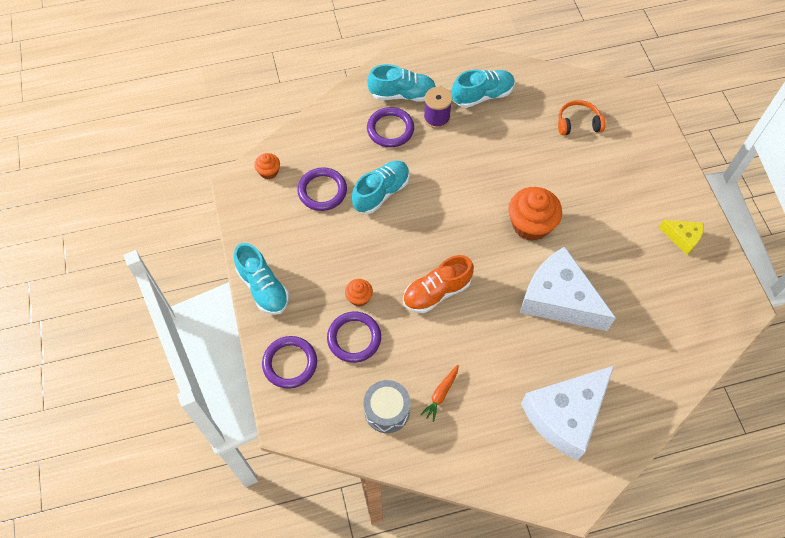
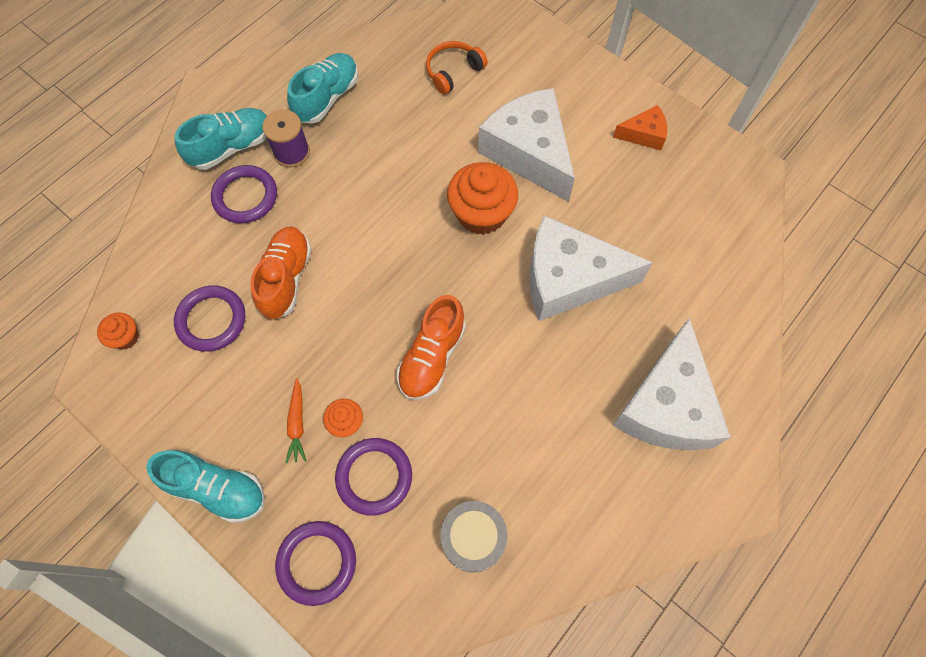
camera: 35 degrees left, 5 degrees up
turquoise shoe [352,161,409,214] -> orange shoe [250,226,312,320]
orange carrot [420,365,459,422] -> orange carrot moved to [286,378,306,463]
yellow cheese [659,220,704,255] -> orange cheese [613,105,667,150]
none -> white cheese [478,88,575,202]

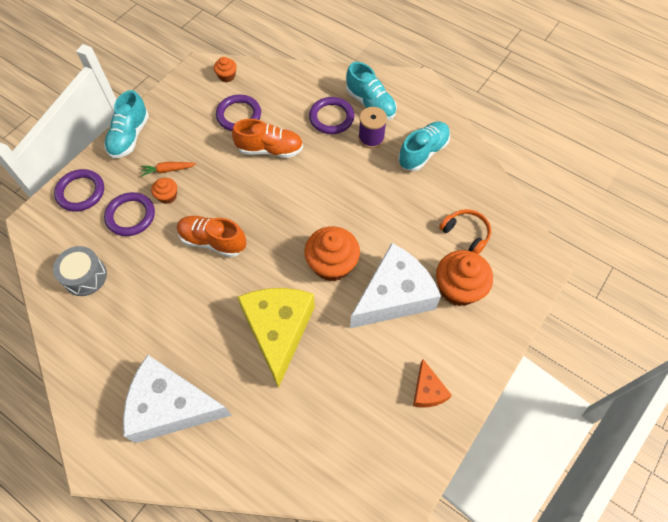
camera: 85 degrees right, 5 degrees down
turquoise shoe [287,53,358,124] -> turquoise shoe turned 75 degrees counterclockwise [398,121,450,171]
white cheese [529,216,653,321] -> yellow cheese [237,288,315,388]
none -> orange cupcake [436,250,493,306]

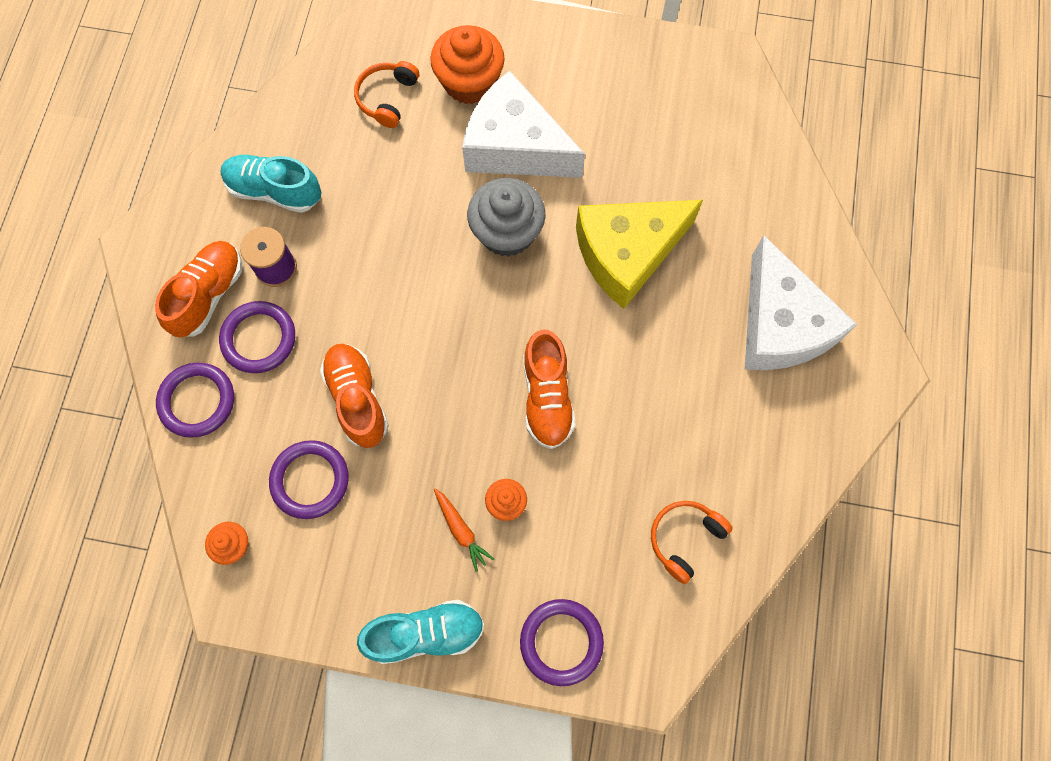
camera: 115 degrees left, 10 degrees up
grey drum [53,246,107,296] -> orange headphones [651,501,733,584]
purple ring [104,192,155,236] -> purple ring moved to [156,362,234,438]
orange cupcake [304,226,360,281] -> grey cupcake [467,178,545,257]
turquoise shoe [346,62,397,120] -> orange shoe [155,241,242,338]
orange cheese [413,359,452,407] -> none

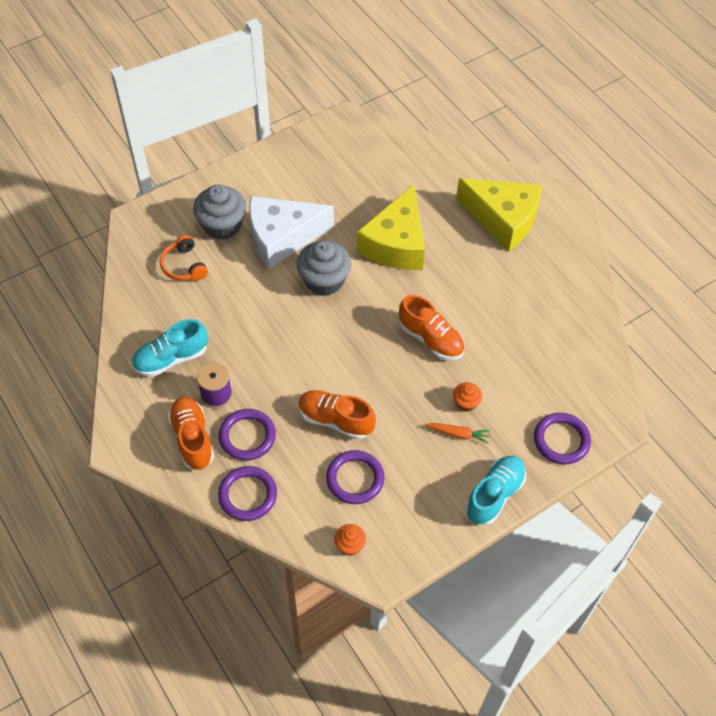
camera: 45 degrees left, 15 degrees down
orange cupcake [430,25,505,104] -> grey cupcake [193,185,246,240]
orange headphones [651,501,733,584] -> none
white cheese [745,235,857,370] -> yellow cheese [456,178,542,251]

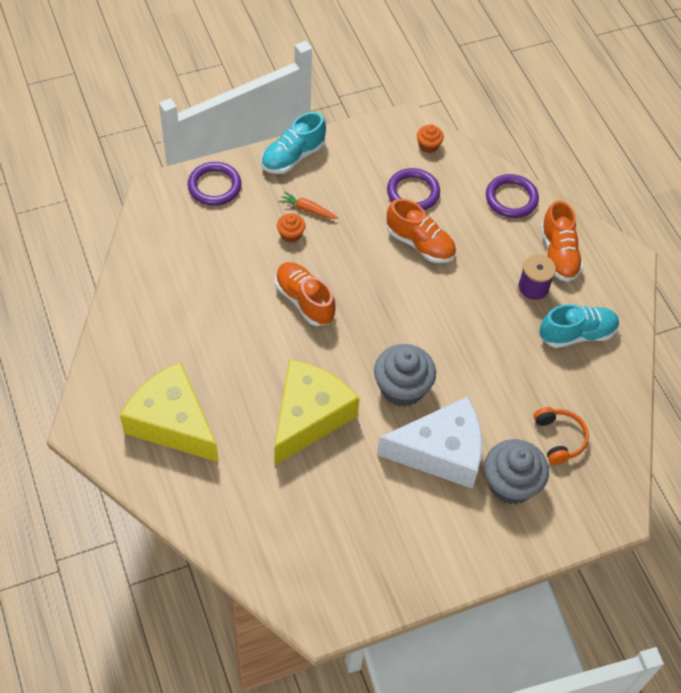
camera: 170 degrees left, 0 degrees up
purple ring [219,409,276,461] -> none

